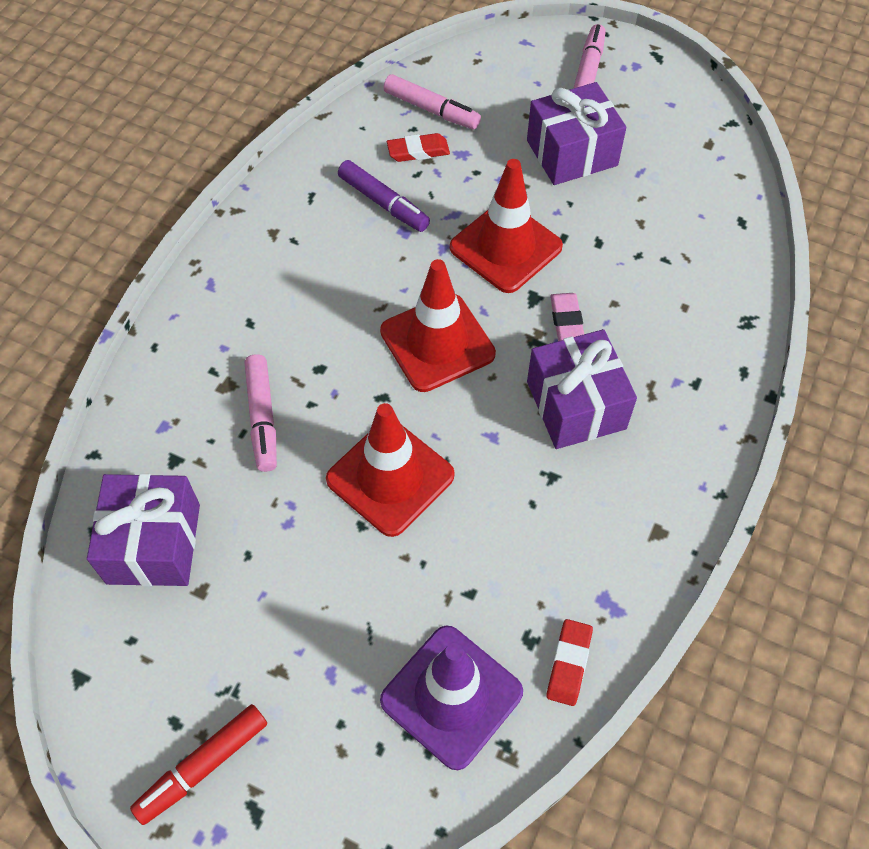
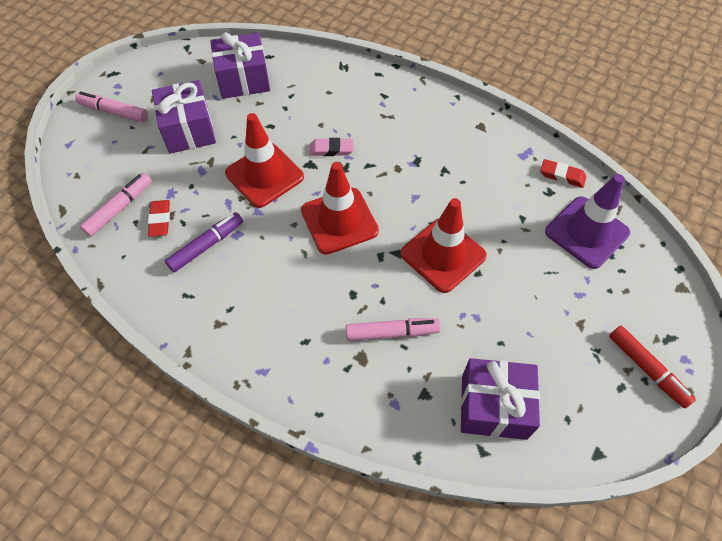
camera: 85 degrees left, 0 degrees up
purple gift [527,329,637,449] -> purple gift moved to [210,32,270,99]

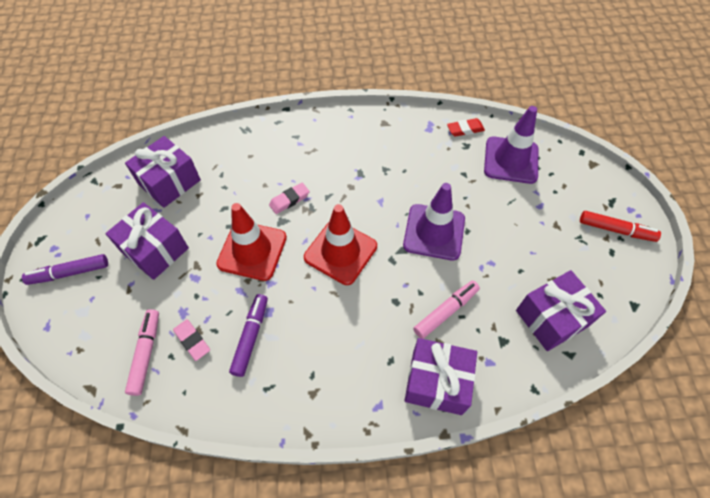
camera: 35 degrees left, 0 degrees up
pink marker [75,91,148,123] -> purple marker [22,254,108,285]
red eraser [148,200,170,237] -> pink eraser [173,319,210,361]
red traffic cone [401,198,487,293] -> purple traffic cone [403,183,465,261]
none -> purple gift [404,338,477,415]

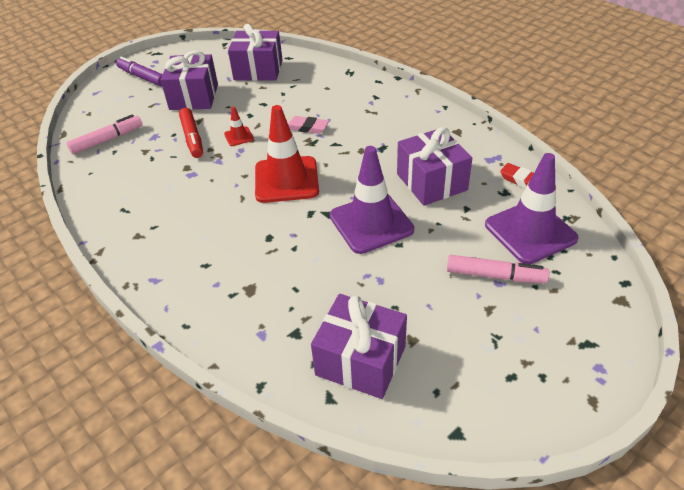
camera: 55 degrees right, 15 degrees down
pink eraser [173,319,210,361] -> none
red traffic cone [216,203,287,281] -> red traffic cone [224,107,254,146], size x0.44
purple marker [229,294,268,377] -> none
purple gift [404,338,477,415] -> purple gift moved to [397,127,472,206]
pink marker [413,281,480,339] -> pink marker moved to [447,255,549,283]
red marker [580,211,661,242] -> red marker moved to [179,108,203,158]

